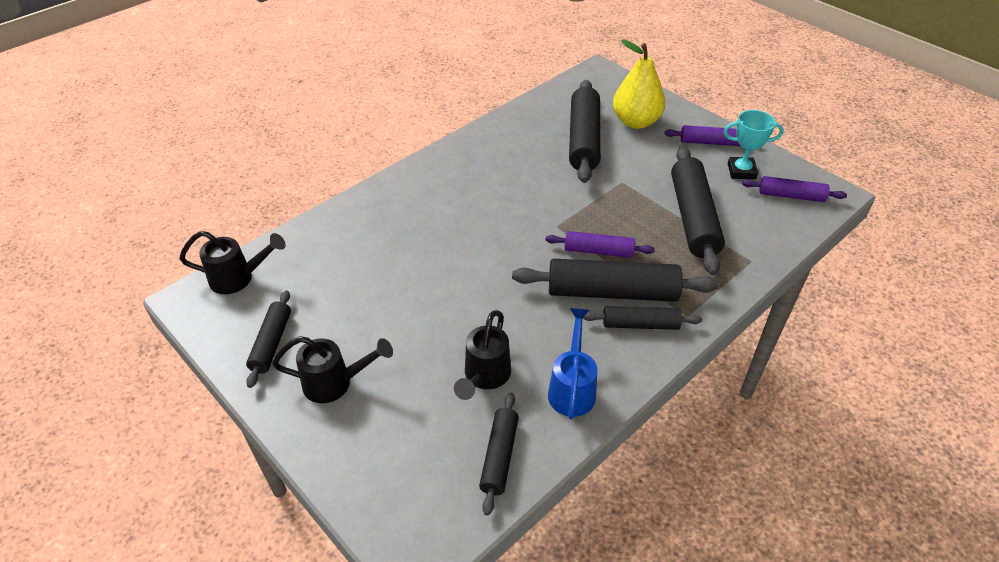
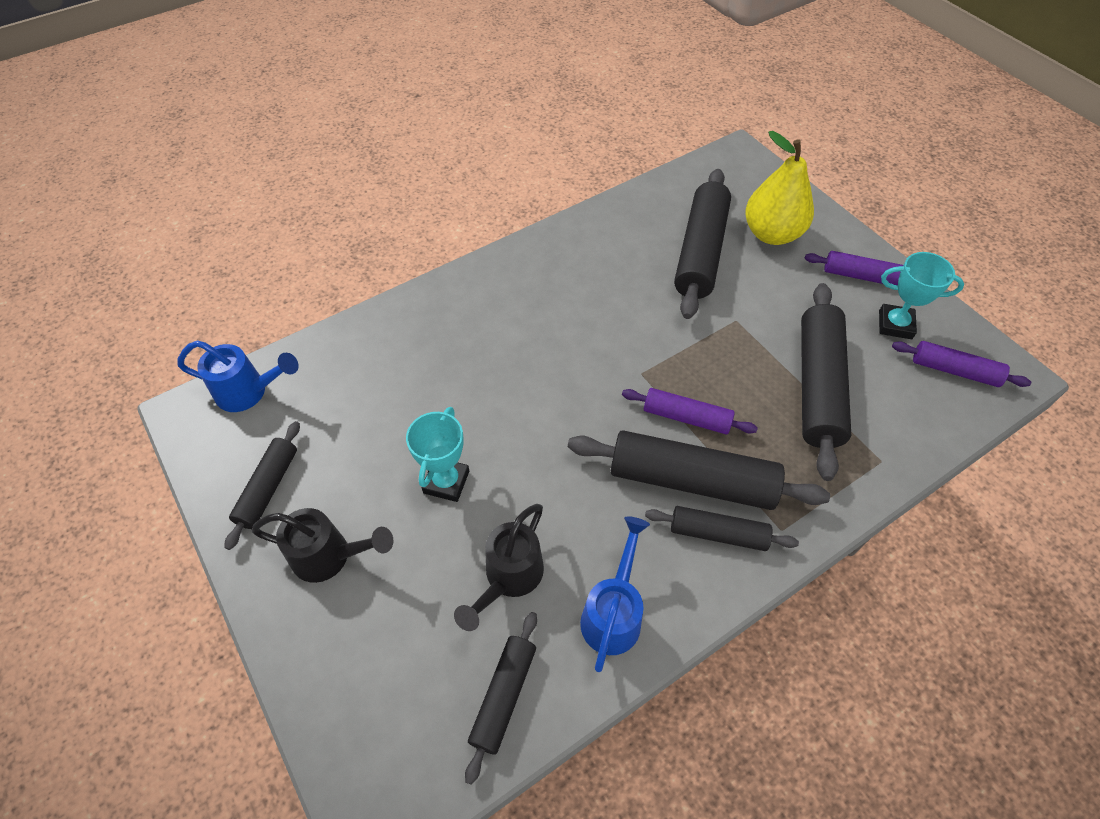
camera: 10 degrees right, 10 degrees up
black watering can [179,231,286,294] -> blue watering can [177,340,299,412]
none -> turquoise trophy [406,407,469,502]

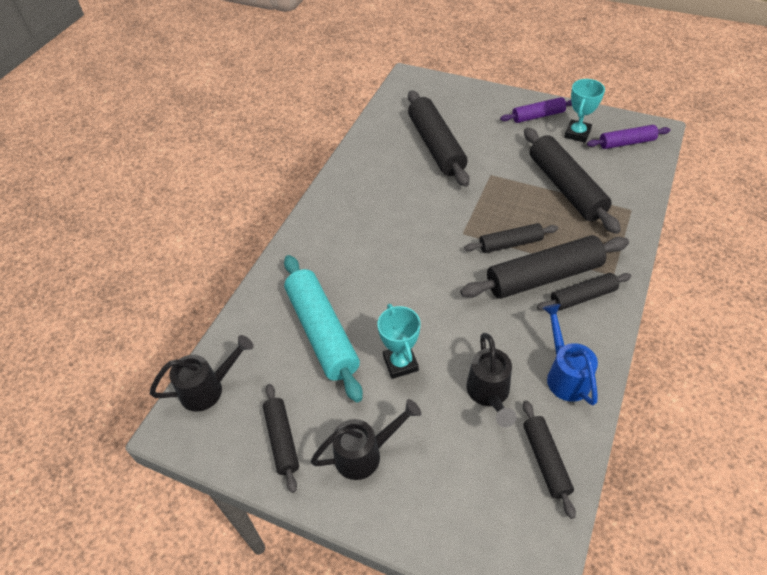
camera: 30 degrees left, 5 degrees down
blue watering can [177,340,299,412] -> black watering can [150,335,254,412]
purple rolling pin [622,388,758,434] -> black rolling pin [464,223,558,253]
yellow pear [745,131,814,245] -> none
turquoise trophy [879,252,964,339] -> turquoise trophy turned 45 degrees counterclockwise [564,79,605,143]
none -> turquoise rolling pin [284,255,363,403]

